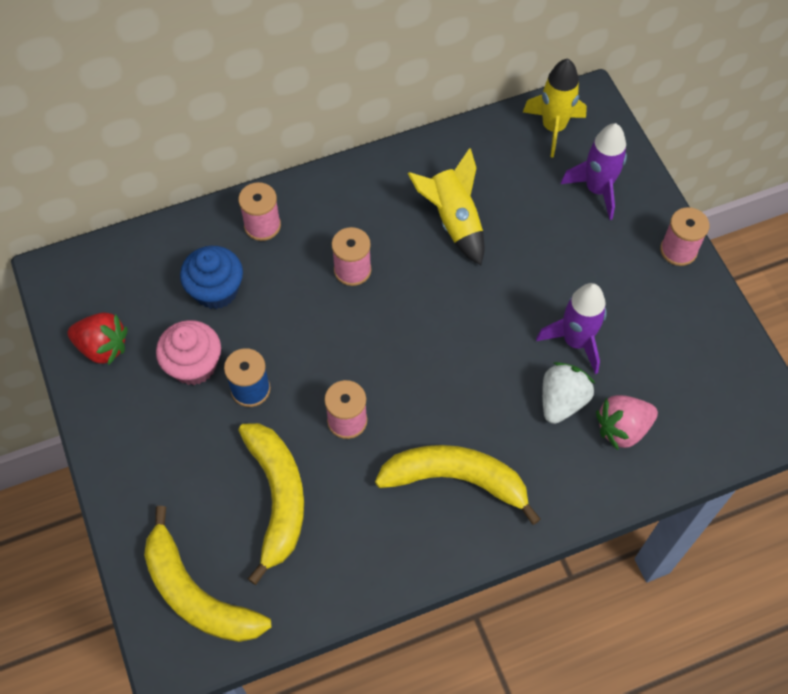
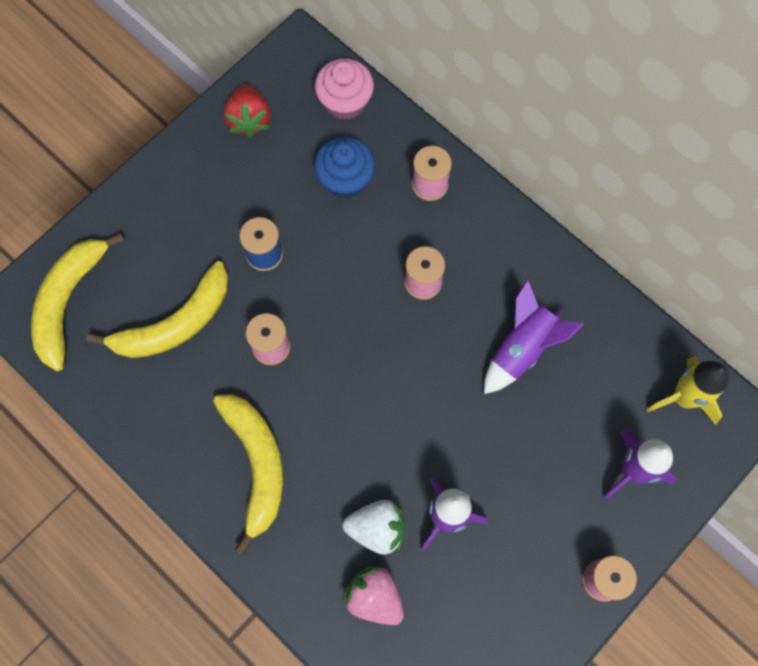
camera: 65 degrees right, 10 degrees up
pink cupcake [156,320,221,385] -> pink cupcake moved to [315,58,374,120]
yellow rocket [408,148,484,265] -> purple rocket [484,280,584,394]

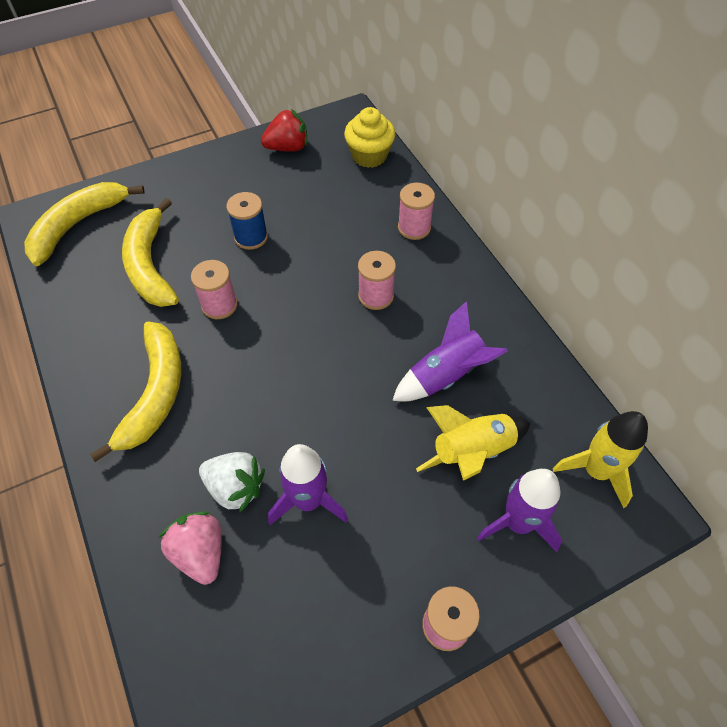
camera: 20 degrees right, 15 degrees down
yellow banana [86,261,228,358] -> yellow banana turned 90 degrees clockwise [122,198,179,307]
red strawberry [223,84,271,138] -> red strawberry turned 120 degrees counterclockwise [261,109,307,152]
blue cupcake [314,137,375,198] -> none
pink cupcake [315,58,374,120] -> yellow cupcake [344,107,395,168]
none -> yellow rocket [416,405,530,481]

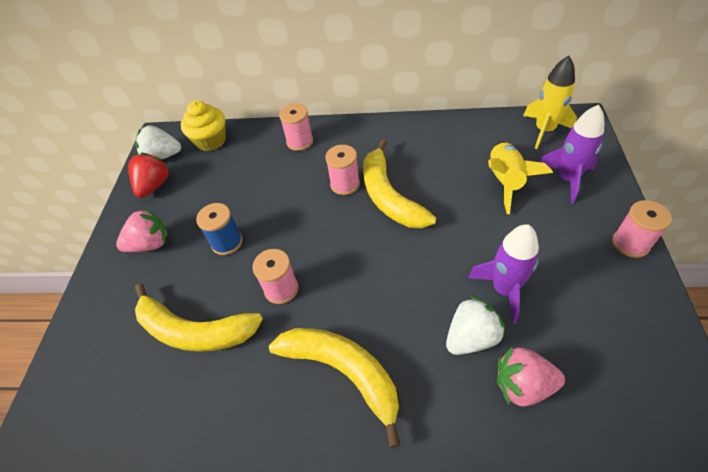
camera: 55 degrees left, 5 degrees down
yellow banana [24,182,144,266] -> yellow banana moved to [363,139,436,228]
purple rocket [392,301,508,402] -> none
none -> pink strawberry [116,208,168,252]
none -> white strawberry [135,125,181,159]

